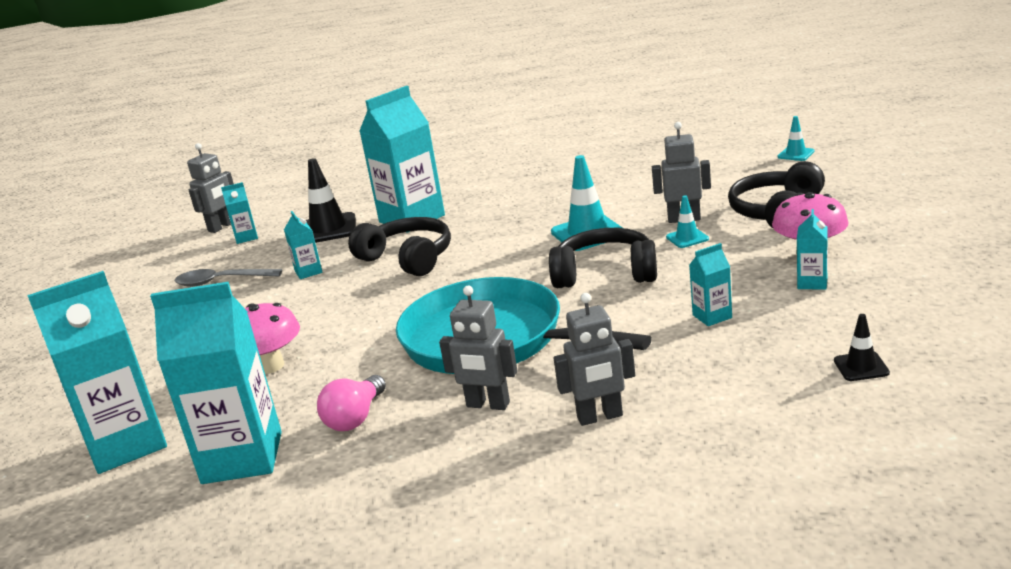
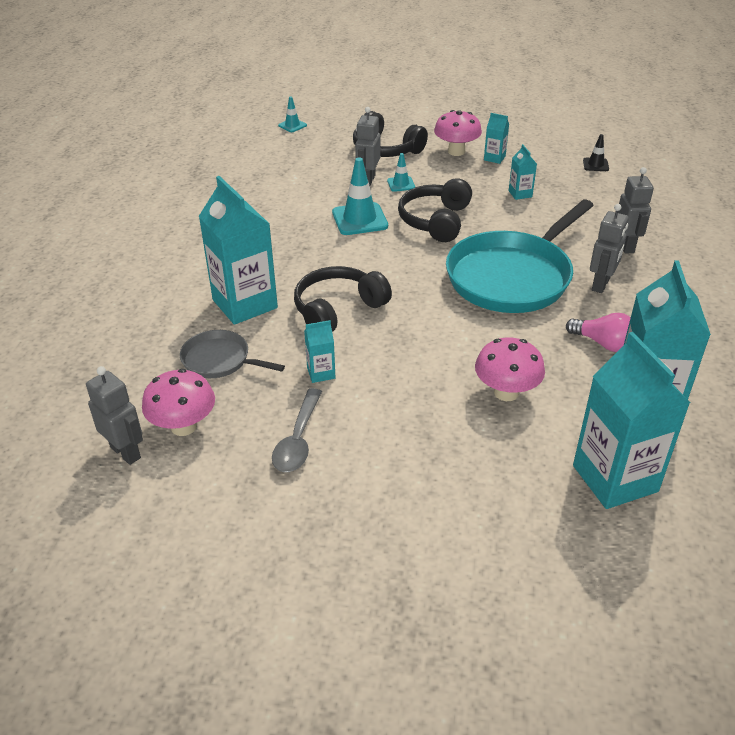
camera: 85 degrees left, 15 degrees up
turquoise carton [221,182,258,244] -> pink mushroom [142,369,215,436]
black traffic cone [306,158,356,243] -> grey pan [180,330,285,378]

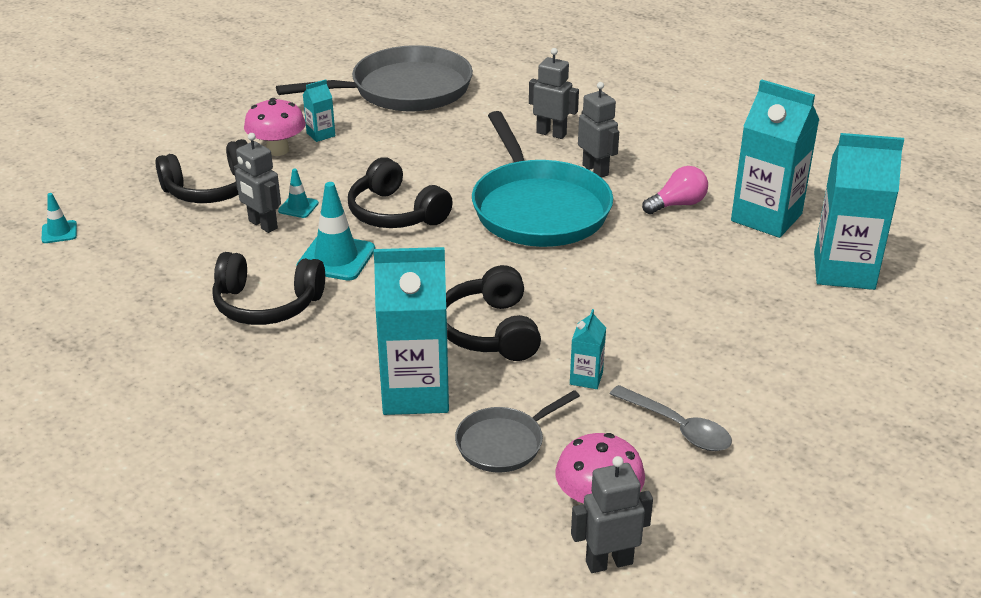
camera: 60 degrees left, 5 degrees down
pink mushroom [475,337,545,401] -> none
turquoise carton [509,144,537,200] -> none
black traffic cone [583,134,609,171] -> grey pan [276,45,473,111]
none -> black headphones [212,252,325,325]

